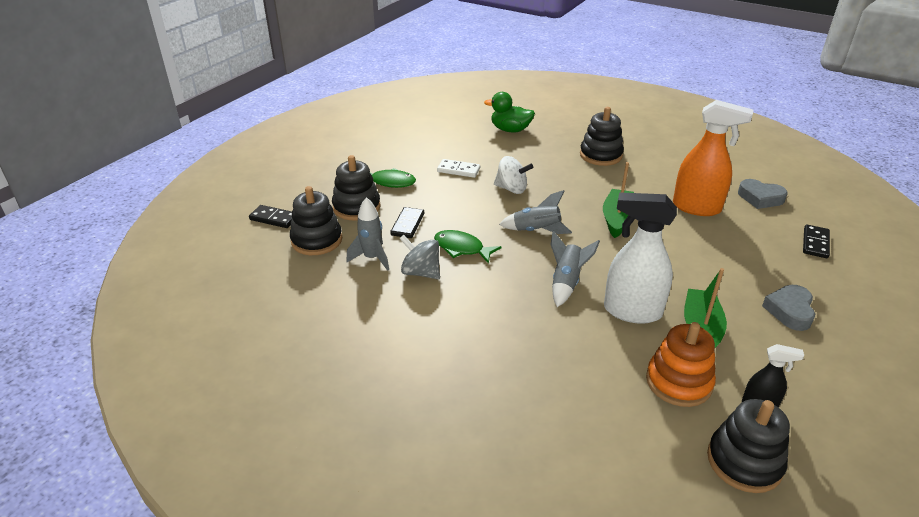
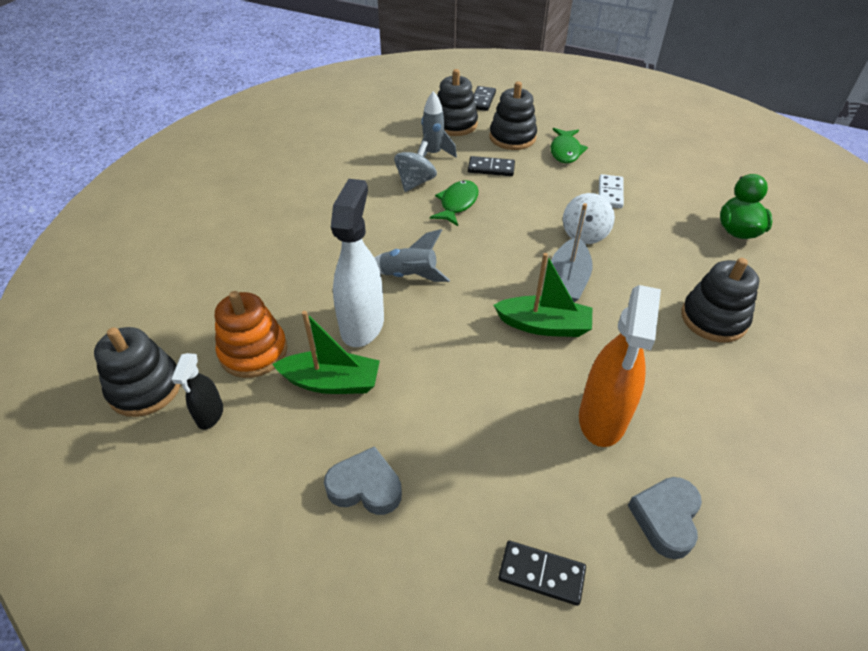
camera: 85 degrees right, 10 degrees up
grey rocket [499,190,572,234] -> none
none -> grey boat [551,203,592,303]

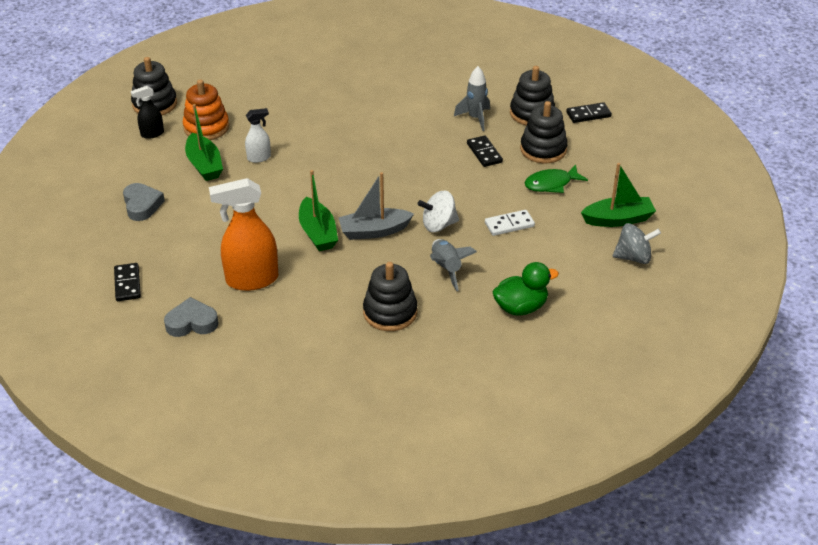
camera: 60 degrees right, 5 degrees down
white spray bottle [331,179,384,347] -> white spray bottle [245,108,271,163], size x0.51
grey rocket [374,229,450,282] -> grey rocket moved to [430,239,477,291]
grey spinning top [394,141,437,192] -> grey spinning top moved to [613,223,661,264]
green fish [430,180,479,226] -> none
none -> green boat [581,163,656,227]

